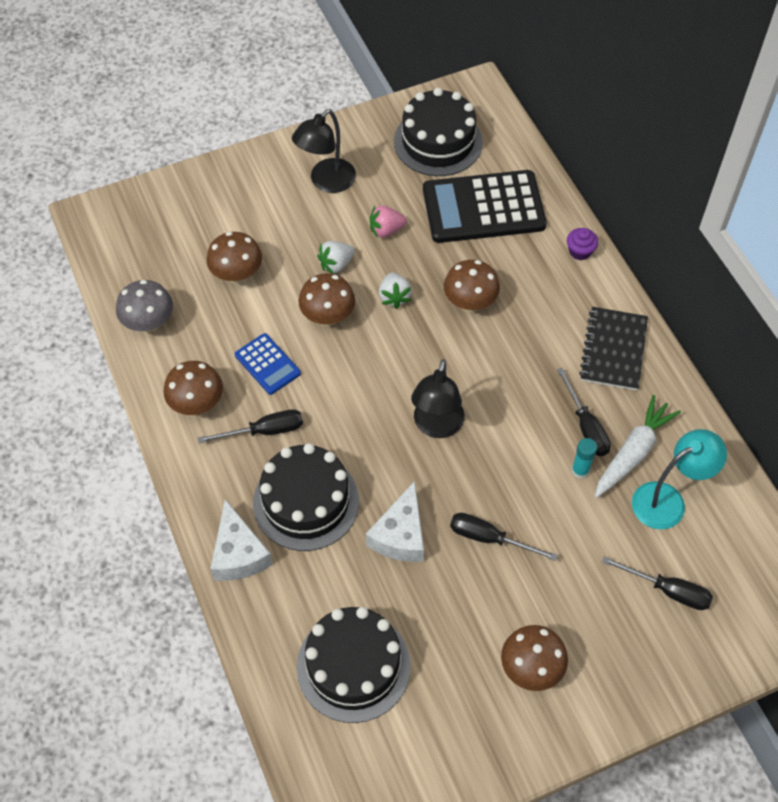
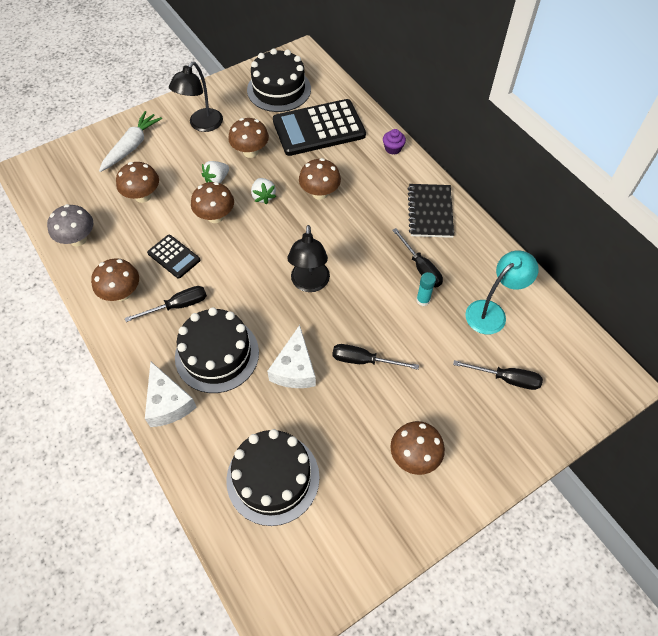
camera: 10 degrees left, 0 degrees up
blue calculator [235,333,301,395] -> black calculator [147,235,200,279]
pink strawberry [370,205,407,238] -> brown mushroom [228,118,269,158]
white carrot [595,395,681,498] -> white carrot moved to [99,111,162,172]

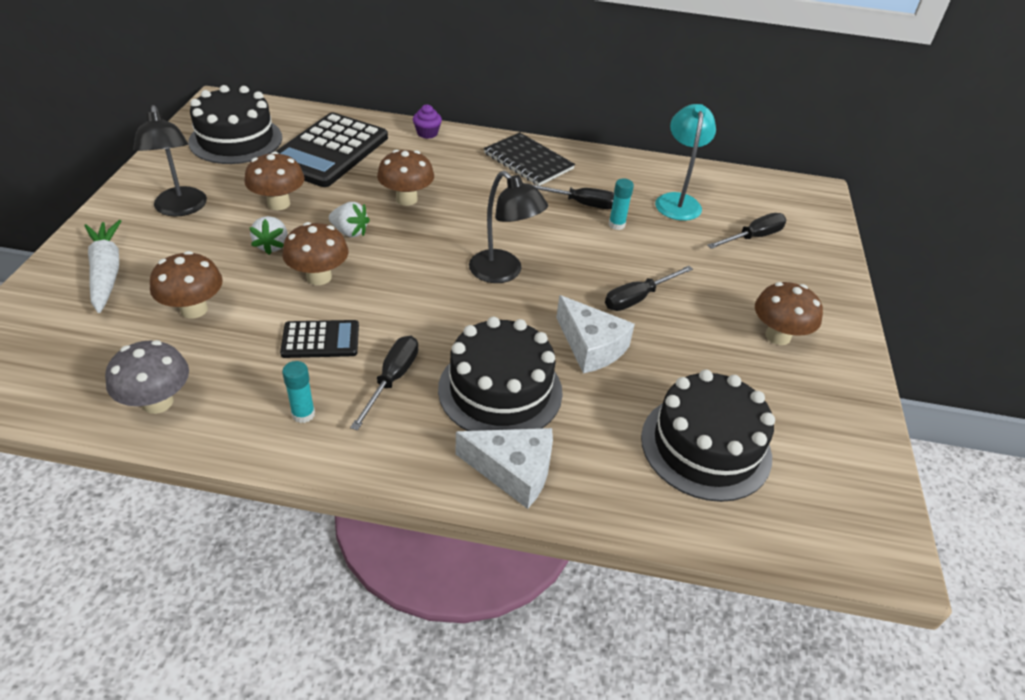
camera: 50 degrees left, 15 degrees down
brown mushroom [91,258,139,301] -> turquoise glue stick [282,361,315,423]

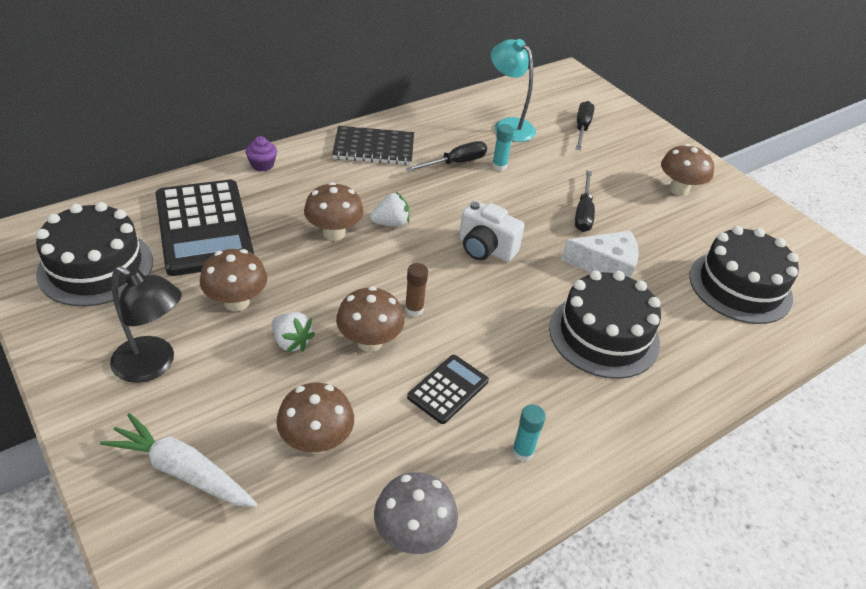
camera: 45 degrees left, 0 degrees up
white strawberry [329,202,370,237] -> white strawberry moved to [370,192,410,226]
black screwdriver [350,336,418,431] -> none
white cheese [455,428,553,509] -> none
black lamp [469,171,548,283] -> white camera [459,200,525,262]
none -> brown glue stick [405,263,428,317]

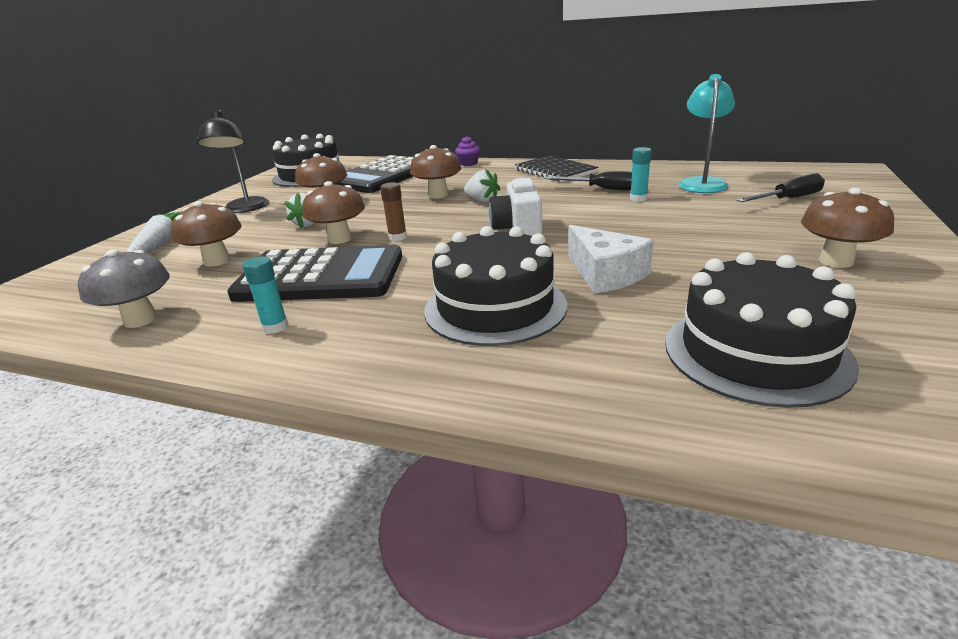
camera: 60 degrees right, 15 degrees down
black calculator [407,355,489,424] -> black calculator [227,245,402,302], size x2.01
black screwdriver [575,170,595,232] -> none

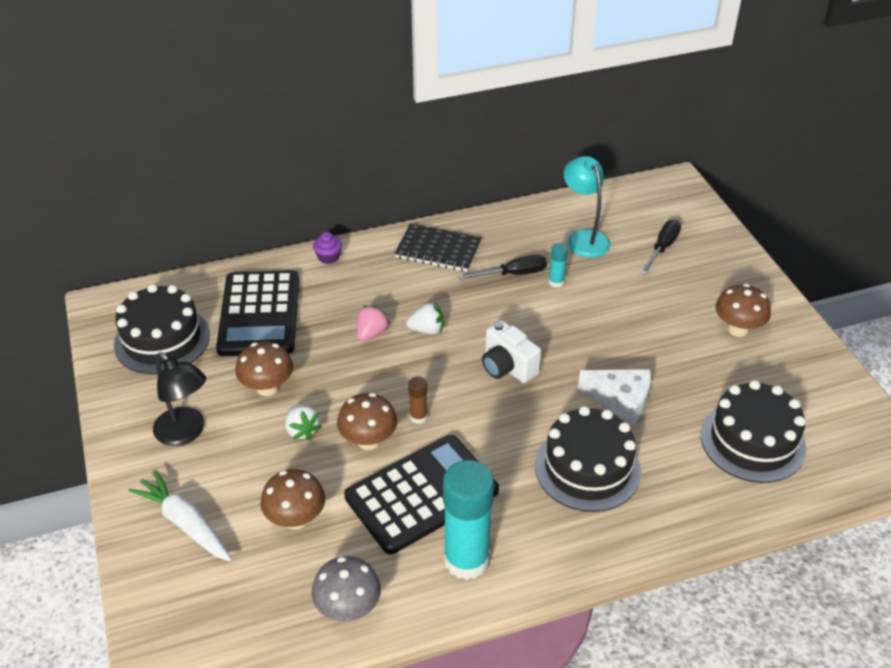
camera: 40 degrees left, 15 degrees up
turquoise glue stick [243,256,288,334] -> turquoise glue stick [443,460,494,580], size x2.31
brown mushroom [410,145,461,198] -> pink strawberry [357,305,390,341]

